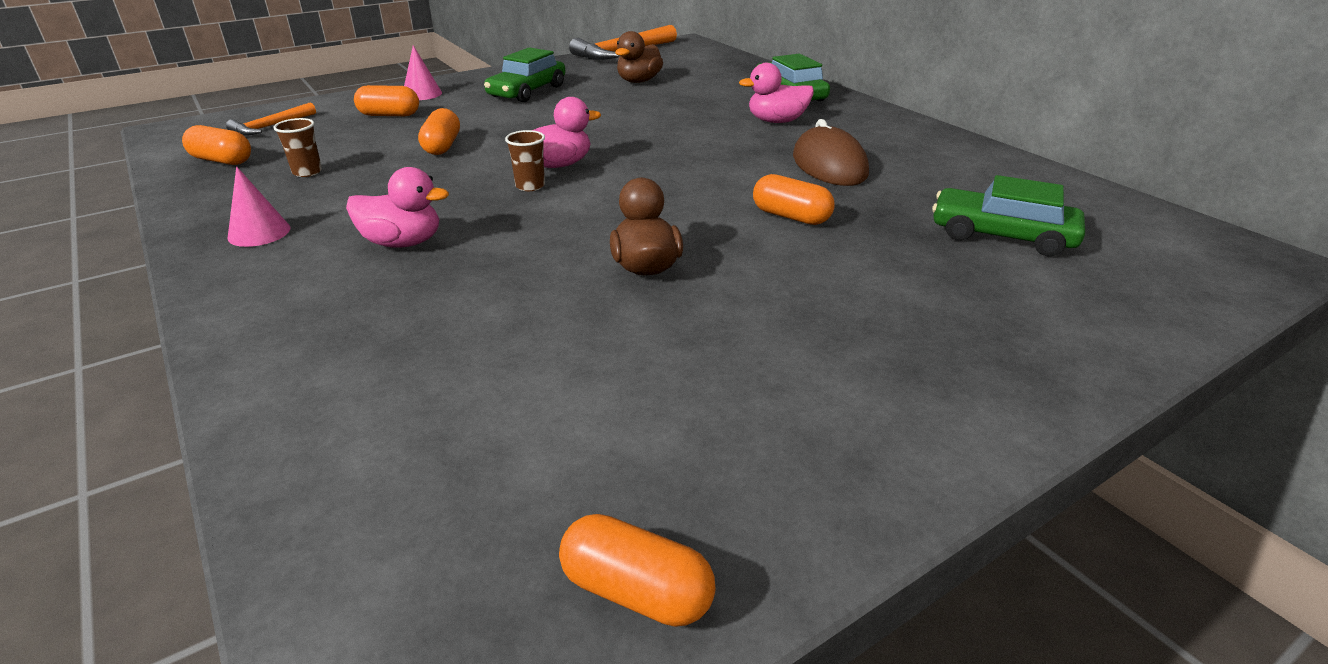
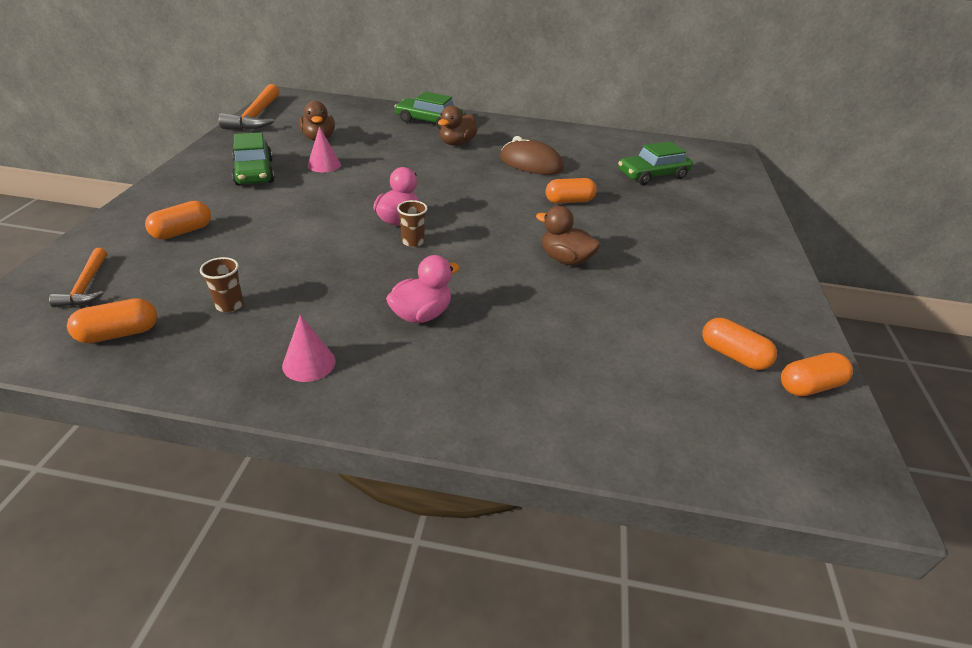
camera: 50 degrees left, 5 degrees up
pink cone [404,45,442,100] -> pink cone moved to [307,126,341,172]
orange capsule [418,108,460,155] -> orange capsule moved to [702,318,777,370]
pink duck [739,63,814,123] -> brown duck [438,106,477,146]

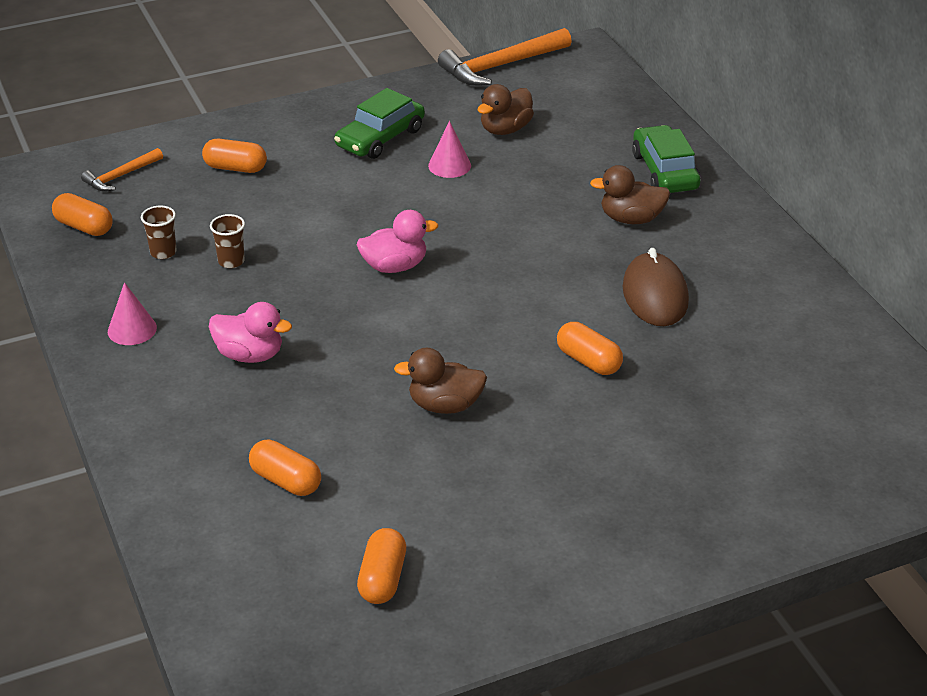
camera: 60 degrees right, 0 degrees up
brown cup [397,200,428,247] -> brown cup moved to [210,214,245,268]
brown duck [536,206,601,265] -> brown duck turned 90 degrees counterclockwise [394,348,487,414]
green car [618,141,693,185] -> none
orange capsule [781,352,853,396] -> orange capsule moved to [249,439,321,496]

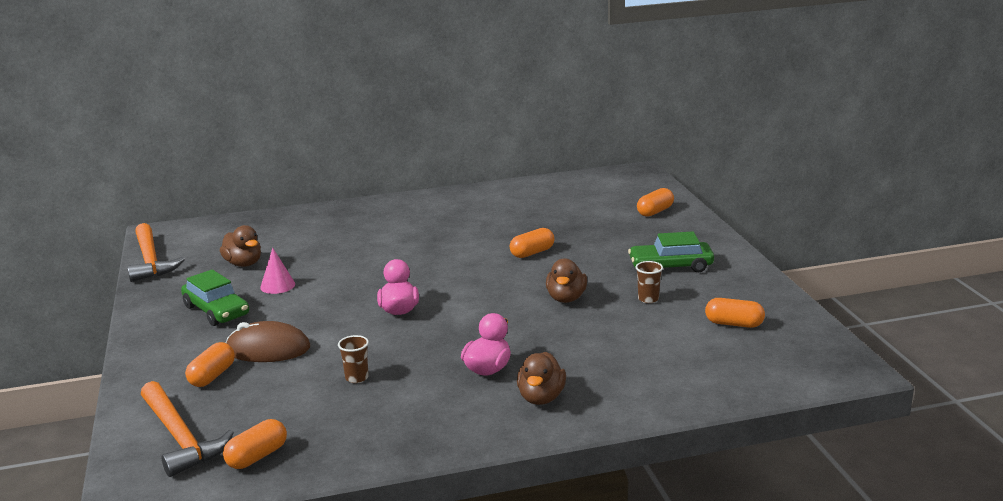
camera: 80 degrees left, 15 degrees down
orange hammer [81,148,163,192] -> orange hammer [141,381,234,477], size x1.80
pink cone [108,282,157,345] -> none
brown cup [141,205,177,259] -> brown cup moved to [636,261,663,303]
orange capsule [249,439,321,496] -> orange capsule moved to [637,188,674,217]
brown duck [590,165,670,224] -> brown duck moved to [517,352,566,405]
brown mouse [623,248,689,326] -> brown mouse moved to [226,321,310,362]
green car [632,125,700,193] -> green car moved to [628,231,714,272]

